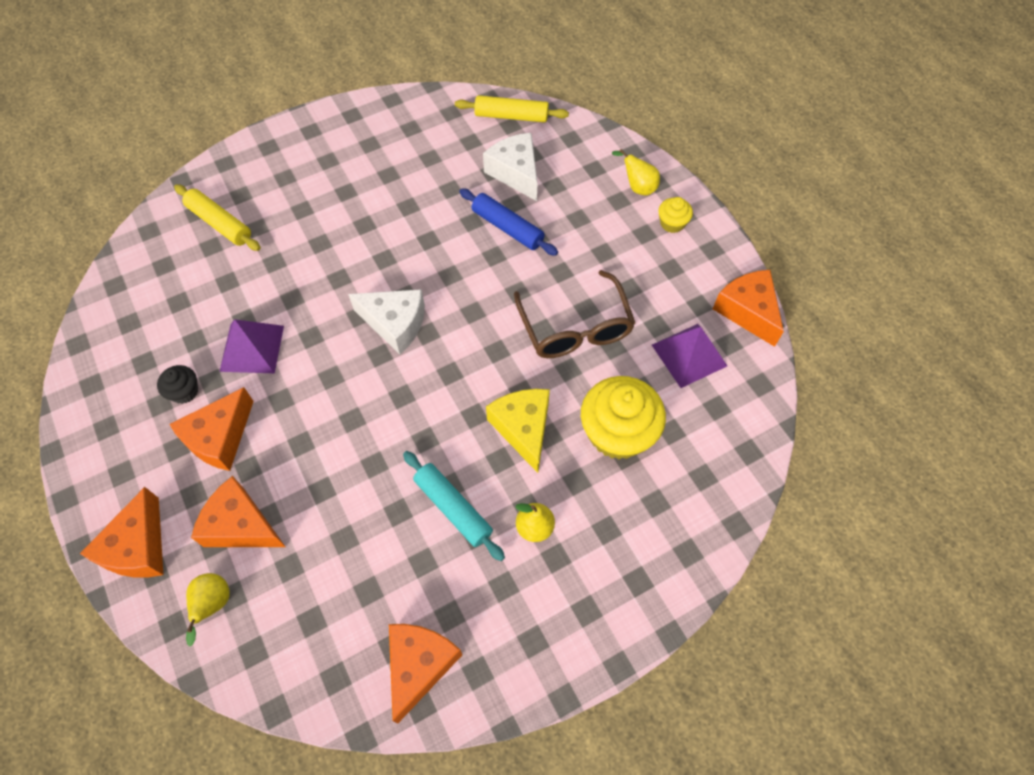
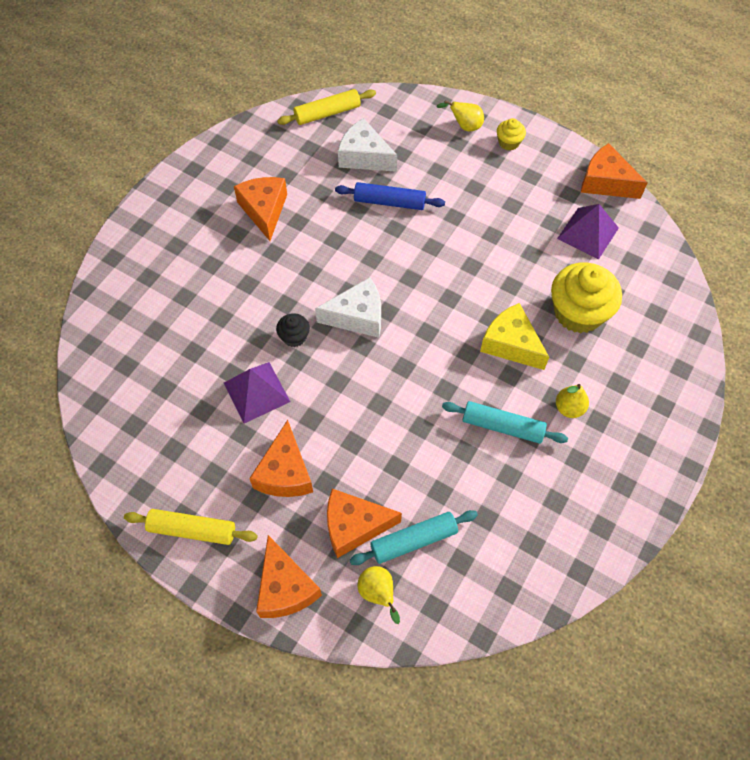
camera: 30 degrees left, 0 degrees up
black cupcake [157,365,198,404] -> black cupcake moved to [276,313,310,347]
yellow rolling pin [174,184,261,251] -> yellow rolling pin moved to [124,509,258,545]
orange cheese [389,624,462,724] -> orange cheese moved to [234,177,287,241]
brown glasses [514,270,635,358] -> none
none -> turquoise rolling pin [350,510,478,565]

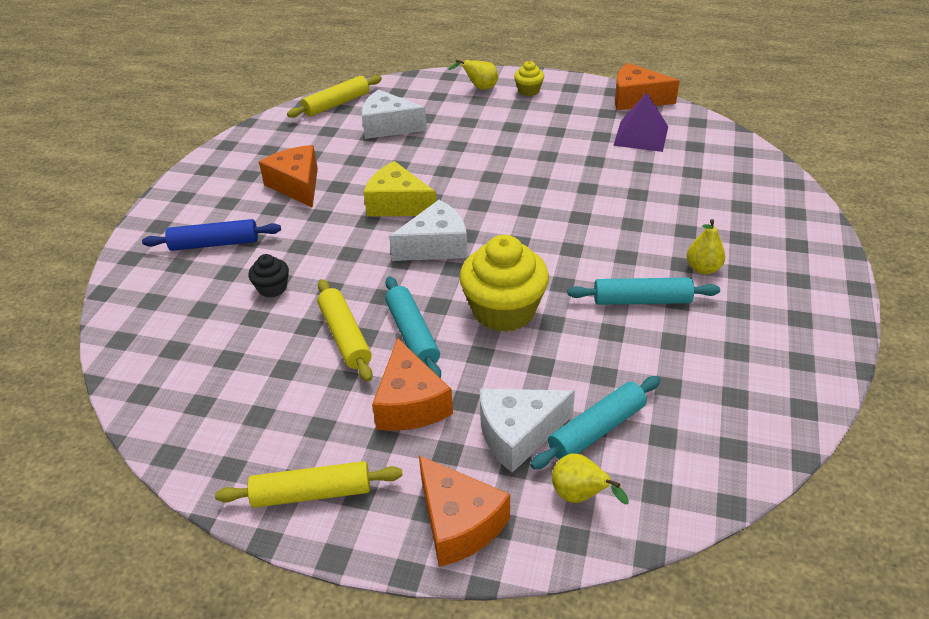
camera: 15 degrees left, 20 degrees down
purple pyramid [224,362,290,424] -> yellow rolling pin [317,279,373,382]
black cupcake [276,313,310,347] -> black cupcake moved to [249,254,289,298]
orange cheese [327,489,402,558] -> white cheese [480,389,575,473]
blue rolling pin [335,182,445,210] -> blue rolling pin moved to [142,219,281,251]
yellow cheese [480,303,549,370] -> yellow cheese moved to [364,161,437,216]
yellow cupcake [551,262,622,333] -> yellow cupcake moved to [460,235,549,332]
none -> turquoise rolling pin [385,276,441,378]

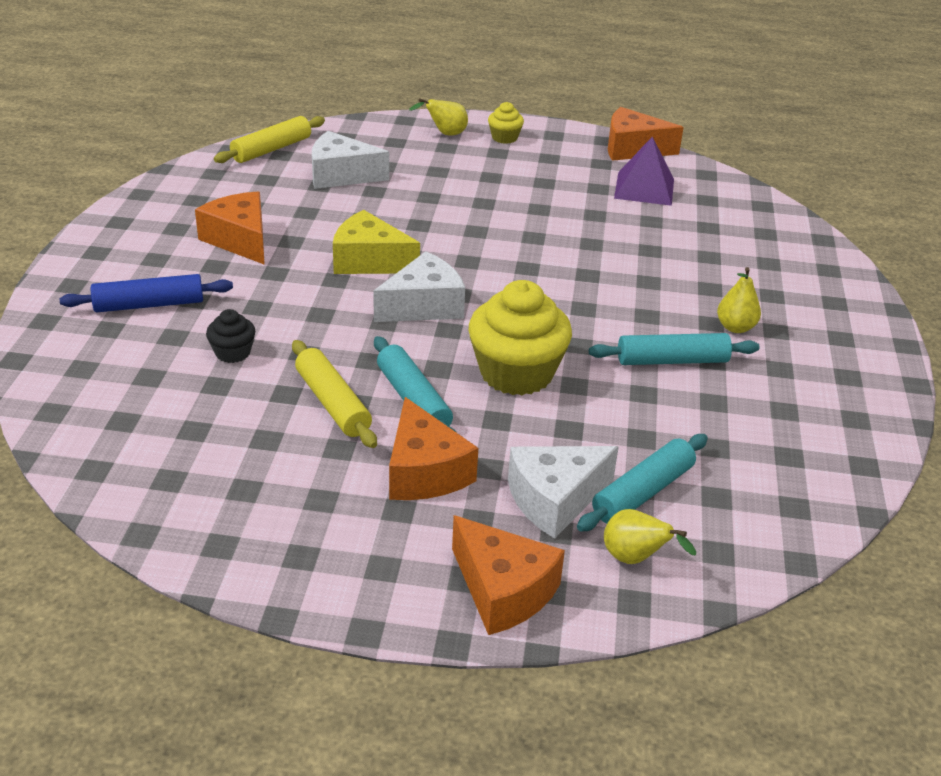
camera: 10 degrees left, 5 degrees down
yellow rolling pin [215,461,403,508] -> none

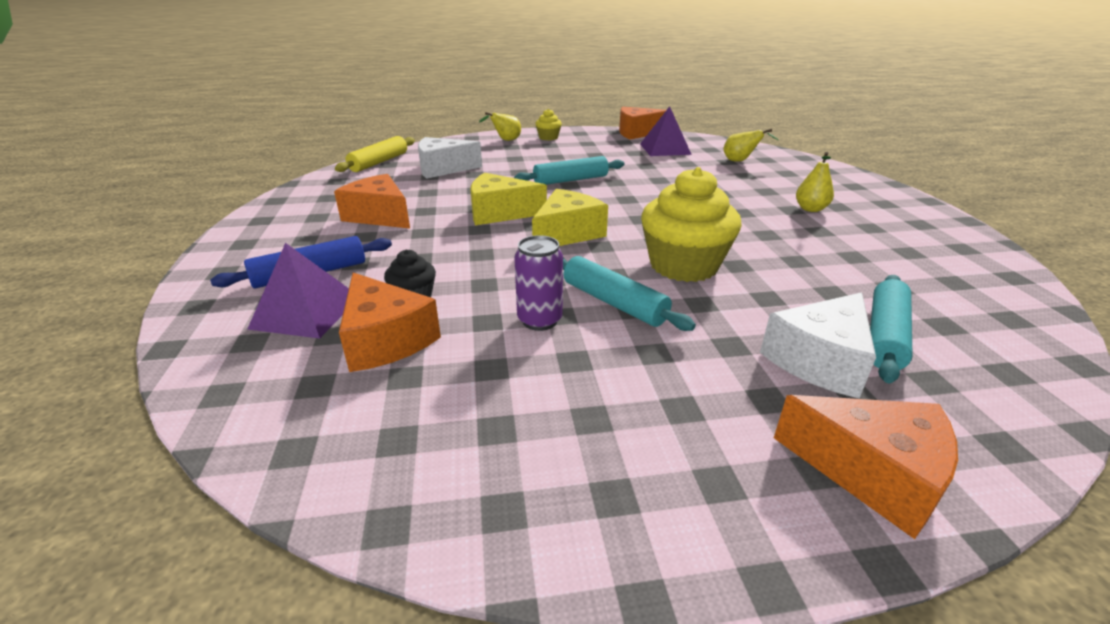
camera: 15 degrees left, 5 degrees down
yellow rolling pin [292,340,377,448] -> purple can [514,235,563,331]
white cheese [373,251,465,322] -> yellow cheese [532,189,608,246]
orange cheese [389,397,478,500] -> orange cheese moved to [339,273,441,372]
turquoise rolling pin [589,333,760,365] -> turquoise rolling pin moved to [514,156,624,185]
yellow pear [604,509,696,564] -> yellow pear moved to [723,129,778,162]
none -> purple pyramid [247,243,349,339]

